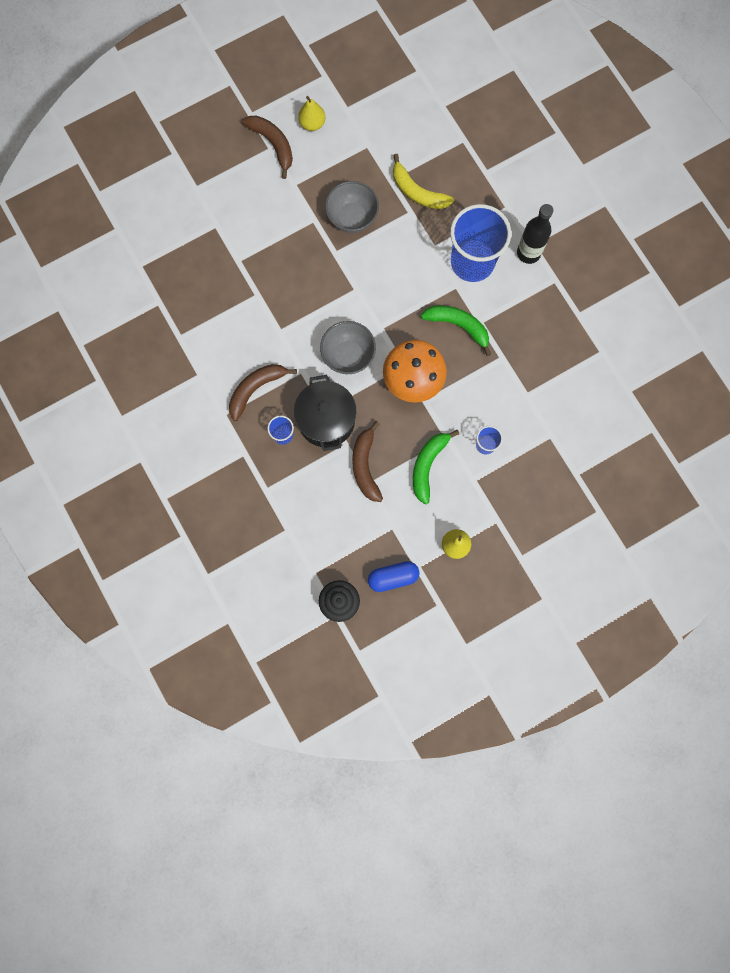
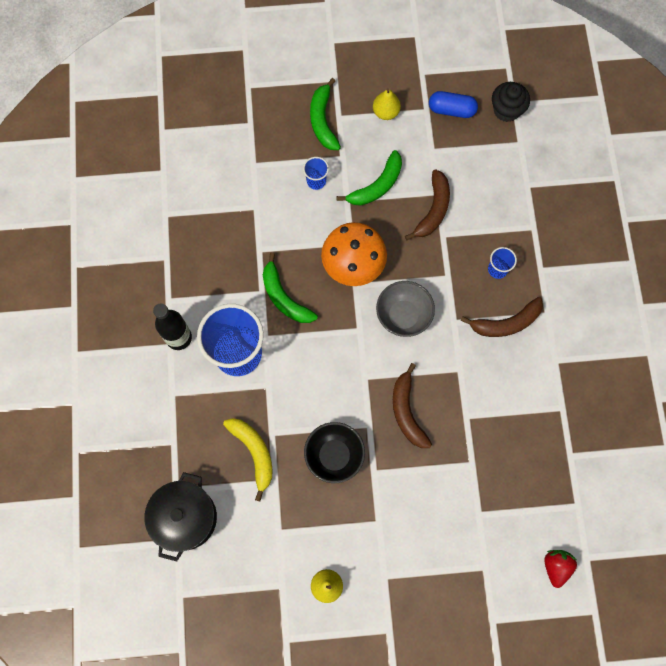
camera: 155 degrees left, 5 degrees down
brown banana [242,116,293,179] -> brown banana moved to [393,363,432,448]
black pot [294,375,357,451] -> black pot moved to [144,472,217,561]
grey bowl [325,181,379,233] -> black bowl [304,422,365,483]
none -> green banana [310,78,341,150]
none -> red strawberry [544,550,577,588]

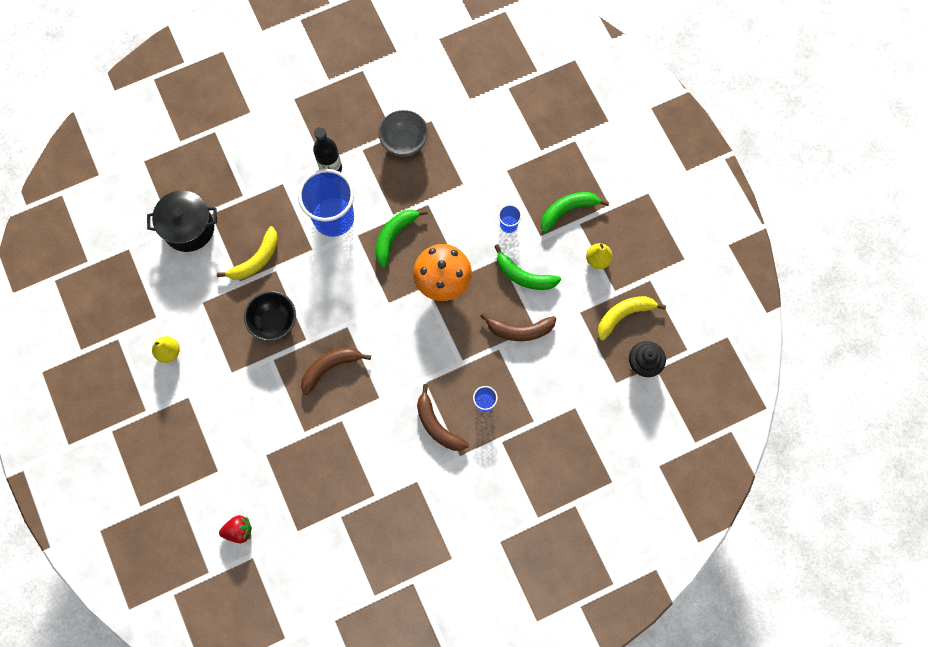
camera: 70 degrees right, 0 degrees up
grey bowl [376,281,435,337] -> grey bowl moved to [379,110,428,157]
blue capsule [429,91,478,118] -> yellow banana [598,296,666,341]

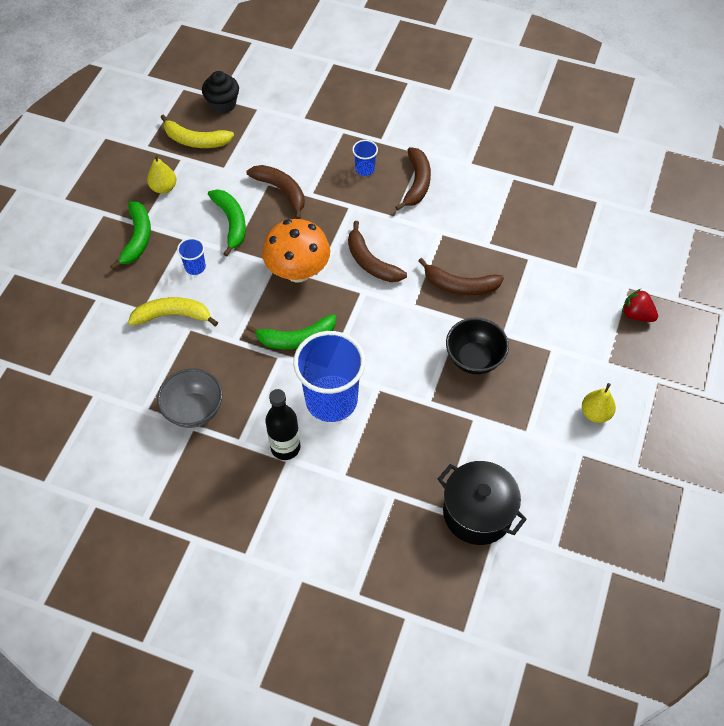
camera: 135 degrees left, 15 degrees down
yellow banana [217,226,278,280] -> yellow banana moved to [128,297,218,326]
red strawberry [219,515,252,543] -> red strawberry moved to [622,289,658,322]
green banana [541,192,609,233] -> green banana turned 105 degrees counterclockwise [110,201,151,270]
none -> brown banana [348,221,407,282]

